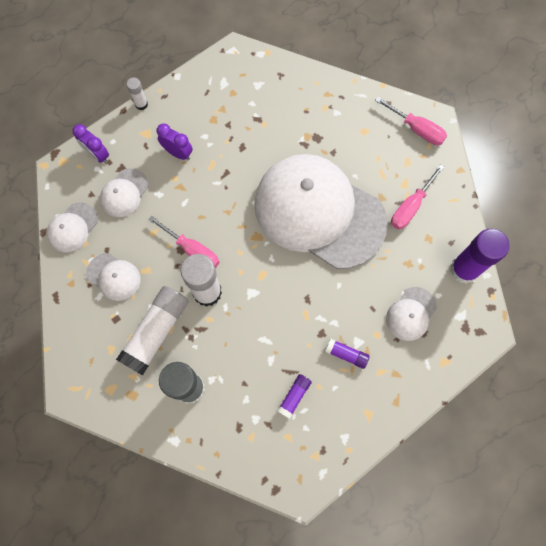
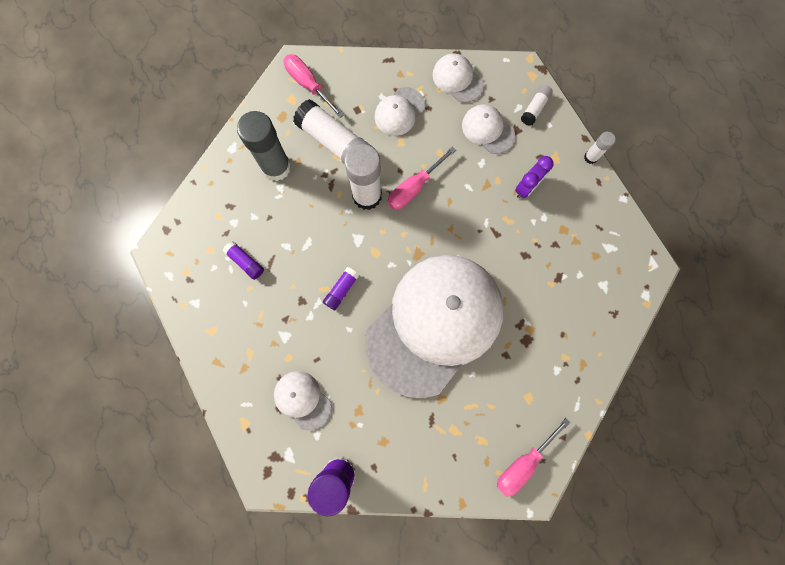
camera: 100 degrees right, 5 degrees up
purple clock [73,124,109,164] -> white glue stick [521,85,553,126]
purple glue stick [325,339,370,369] -> purple glue stick moved to [323,267,360,310]
pink screwdriver [391,164,445,229] -> pink screwdriver moved to [283,54,344,118]

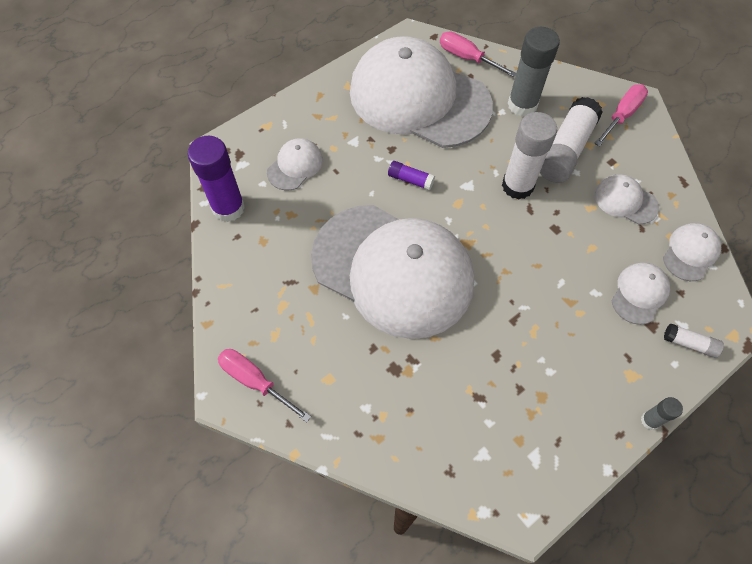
camera: 80 degrees right, 15 degrees down
purple glue stick [223,241,264,280] -> white cap [350,36,493,148]
pink screwdriver [387,147,456,210] -> pink screwdriver moved to [440,31,516,77]
purple clock [515,156,553,198] -> none
white glue stick [584,132,616,164] -> grey glue stick [641,397,683,430]

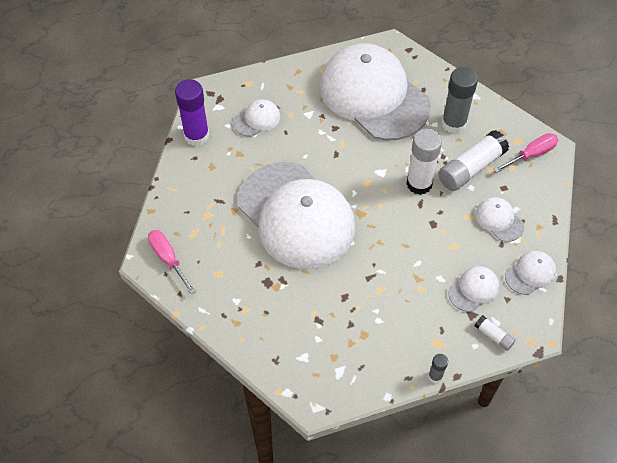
camera: 20 degrees right, 5 degrees down
purple glue stick [388,161,435,190] -> none
pink screwdriver [440,31,516,77] -> none

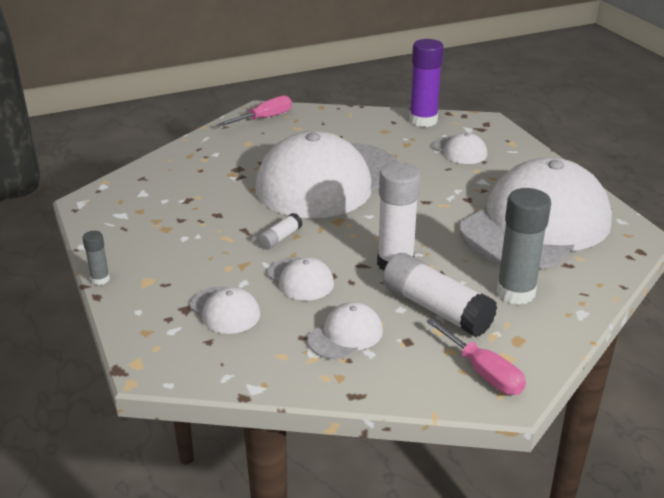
camera: 85 degrees right, 25 degrees down
white glue stick [474,315,515,351] -> white glue stick moved to [258,213,302,250]
white cap [505,251,556,295] -> white cap moved to [268,257,334,301]

